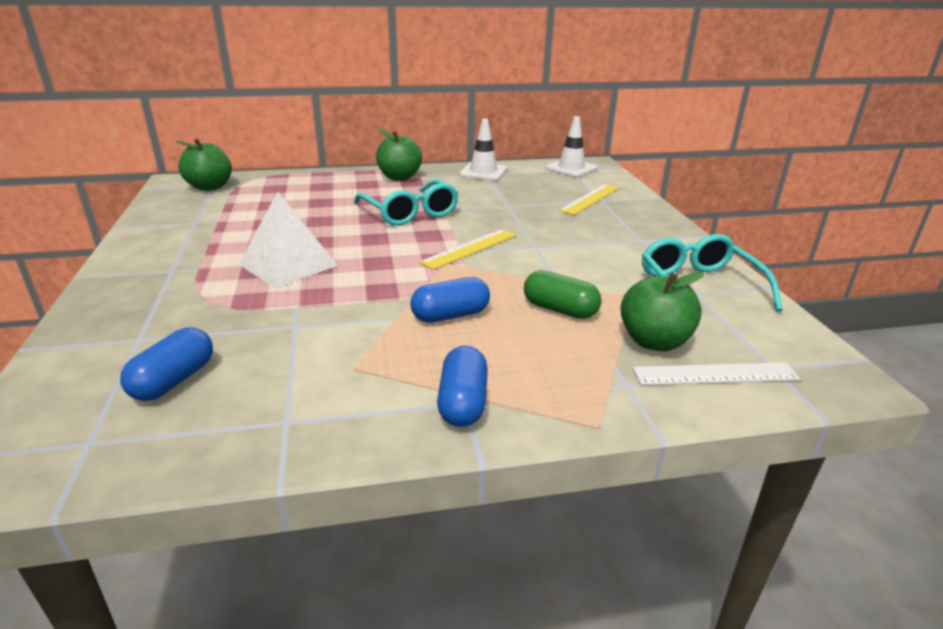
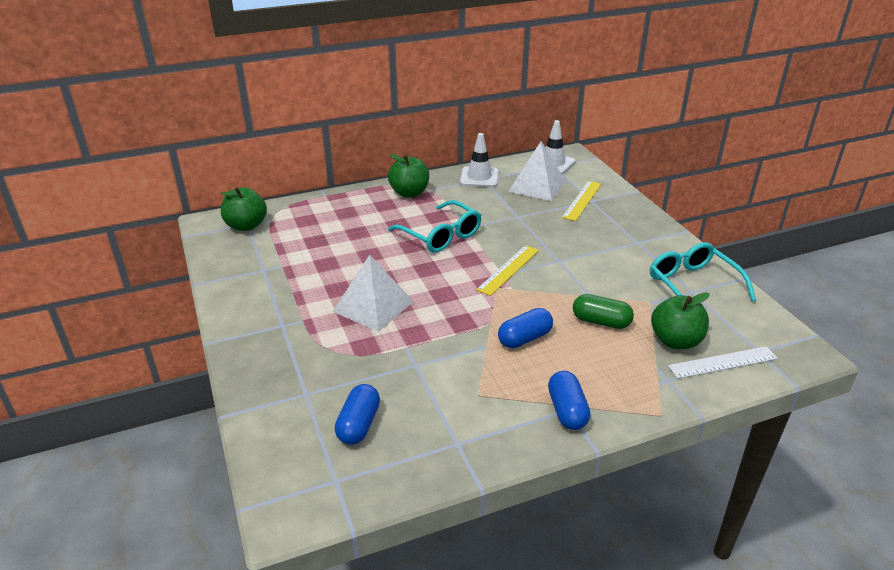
camera: 10 degrees left, 5 degrees up
none -> white pyramid [508,141,566,201]

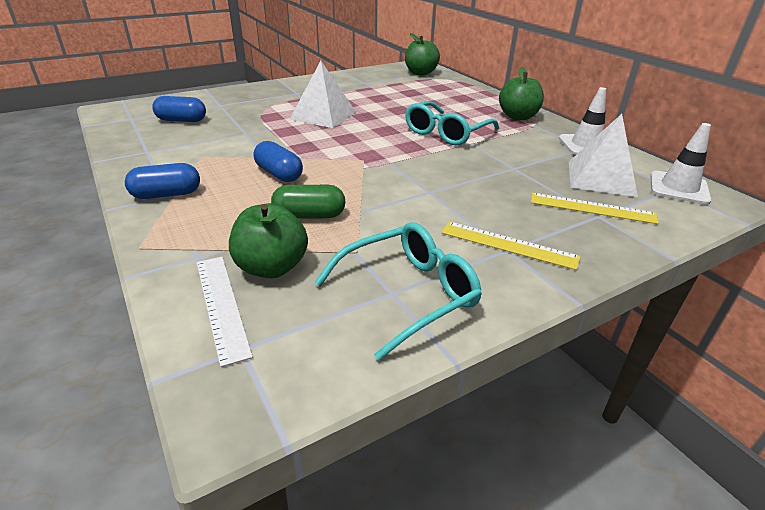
camera: 80 degrees right, 0 degrees up
yellow ruler [476,245,539,296] -> yellow ruler moved to [441,221,581,270]
green capsule [573,294,634,329] -> green capsule turned 75 degrees clockwise [271,185,346,219]

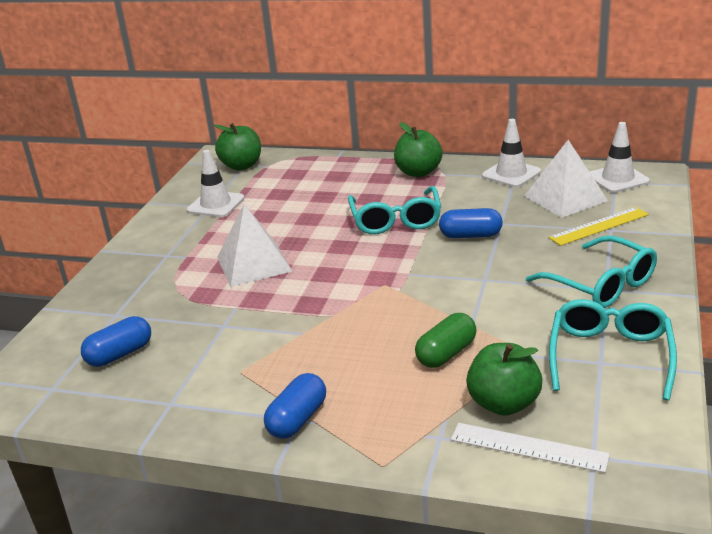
camera: 40 degrees left, 5 degrees down
blue capsule [254,141,303,182] -> blue capsule moved to [439,208,503,238]
yellow ruler [441,221,581,270] -> turquoise glasses [526,236,657,308]
none -> white traffic cone [187,150,245,217]

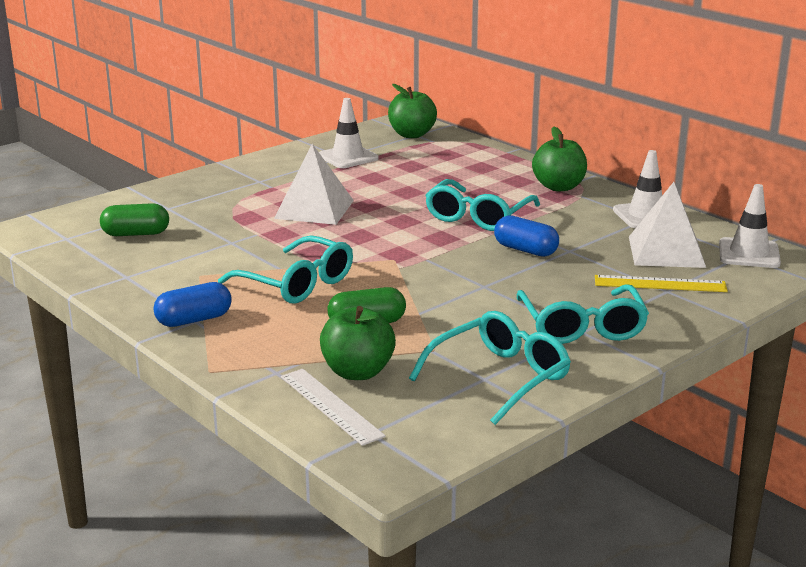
camera: 30 degrees right, 5 degrees down
blue capsule [81,316,151,367] -> green capsule [100,203,169,236]
none -> turquoise glasses [218,236,353,304]

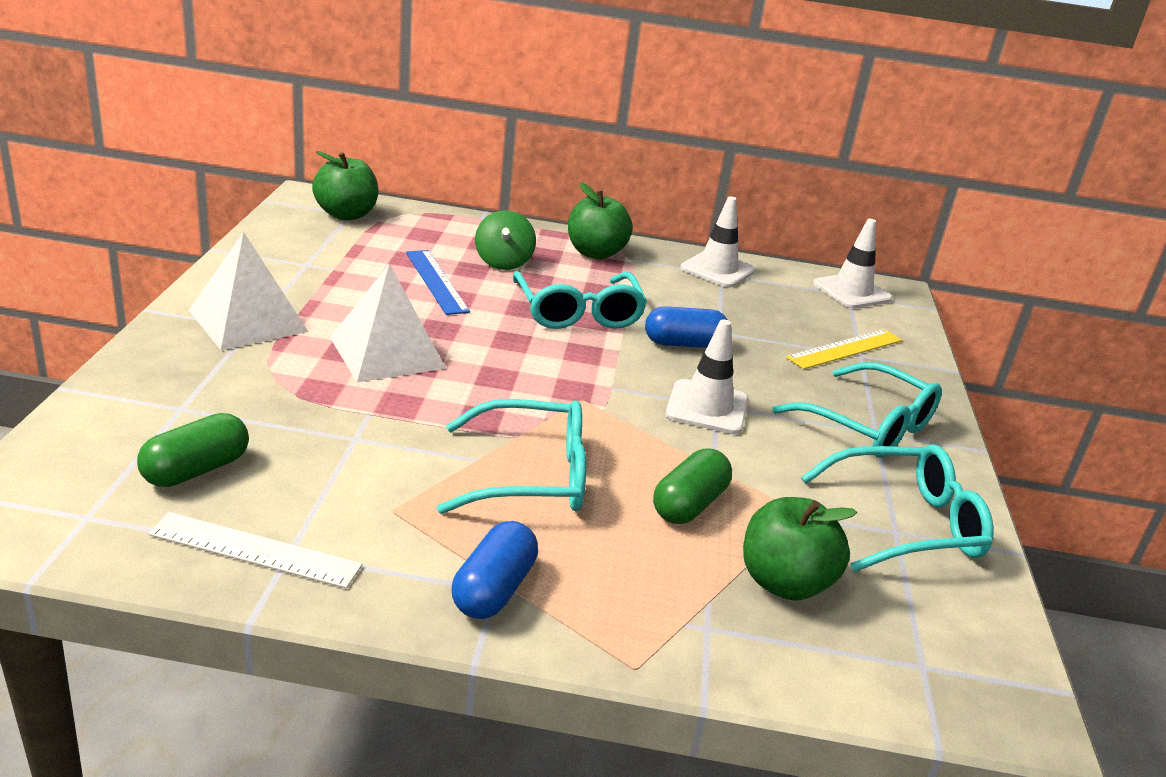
camera: 45 degrees left, 5 degrees up
white ruler [281,369,386,446] -> white ruler moved to [148,512,362,589]
white traffic cone [319,98,379,168] -> white traffic cone moved to [666,319,748,434]
turquoise glasses [409,311,571,425] -> turquoise glasses turned 75 degrees clockwise [801,444,994,572]
white pyramid [629,182,706,268] -> white pyramid moved to [189,232,308,350]
none -> blue ruler [406,250,470,315]
none -> green spinning top [475,210,536,270]

